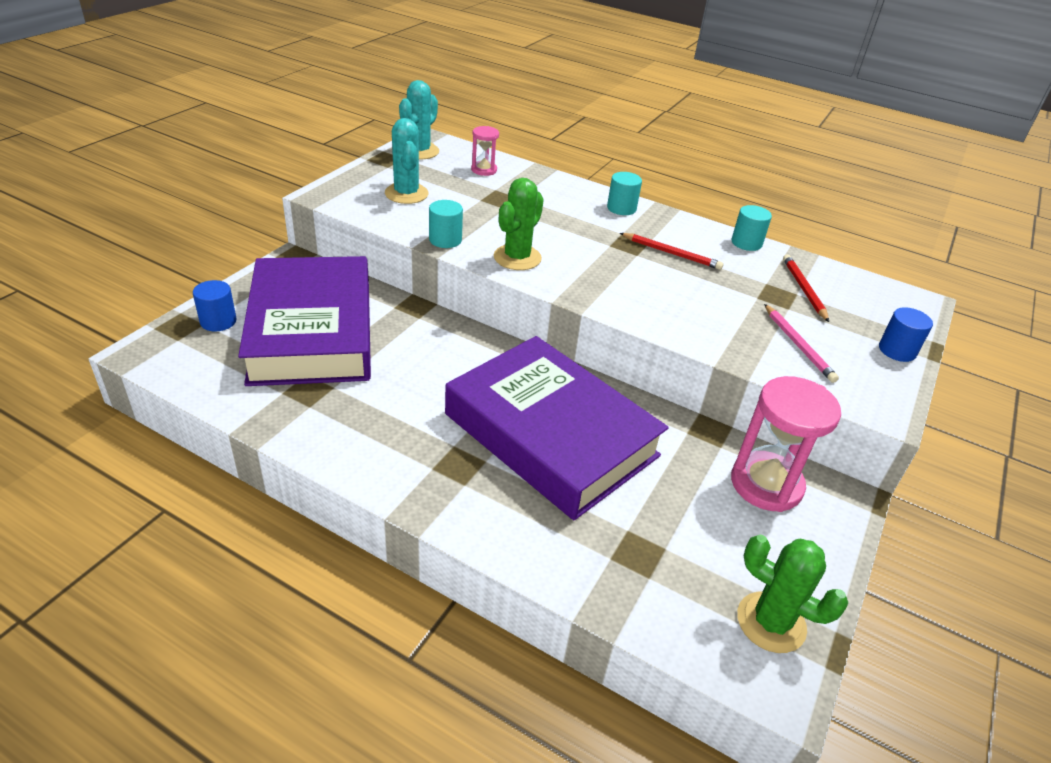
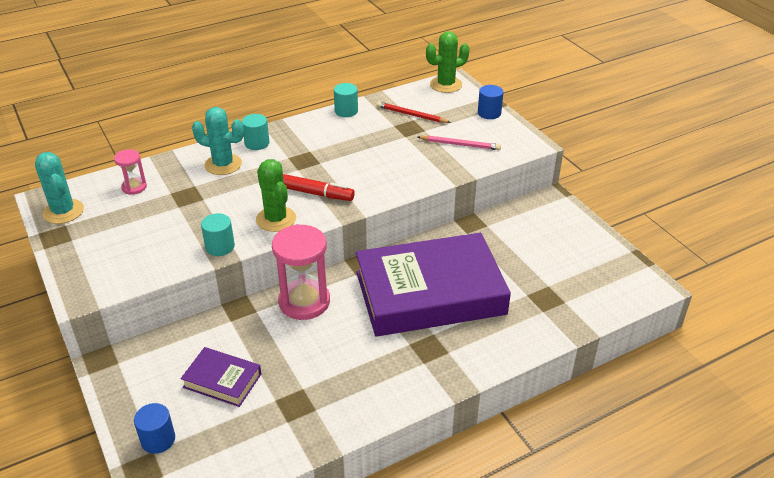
camera: 55 degrees left, 0 degrees up
purple book [238,256,371,386] -> purple book [181,347,261,407], size x0.44
turquoise cactus [385,118,429,204] -> turquoise cactus moved to [192,107,244,175]
red pencil [620,233,723,270] -> none
pink hourglass [731,376,841,512] -> pink hourglass moved to [272,224,330,320]
green cactus [737,535,848,653] -> green cactus moved to [426,31,470,93]
none -> red marker [283,174,355,201]

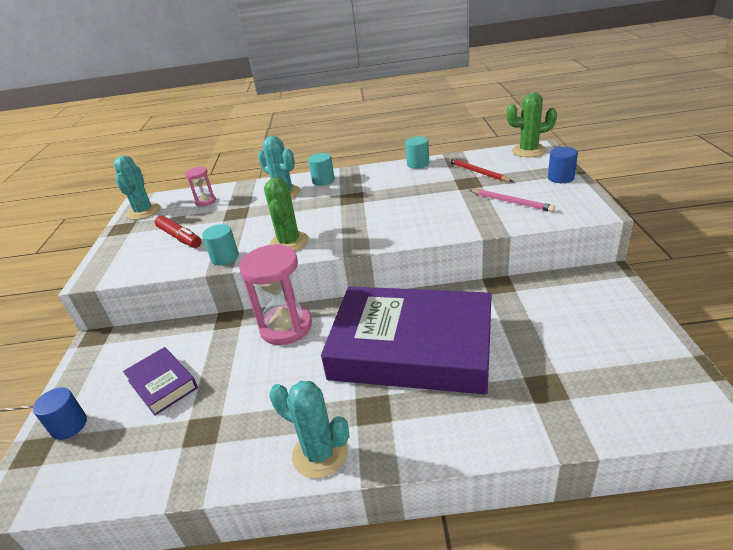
camera: 30 degrees right, 5 degrees down
red marker [283,174,355,201] -> red marker moved to [155,215,201,248]
none -> turquoise cactus [269,381,349,478]

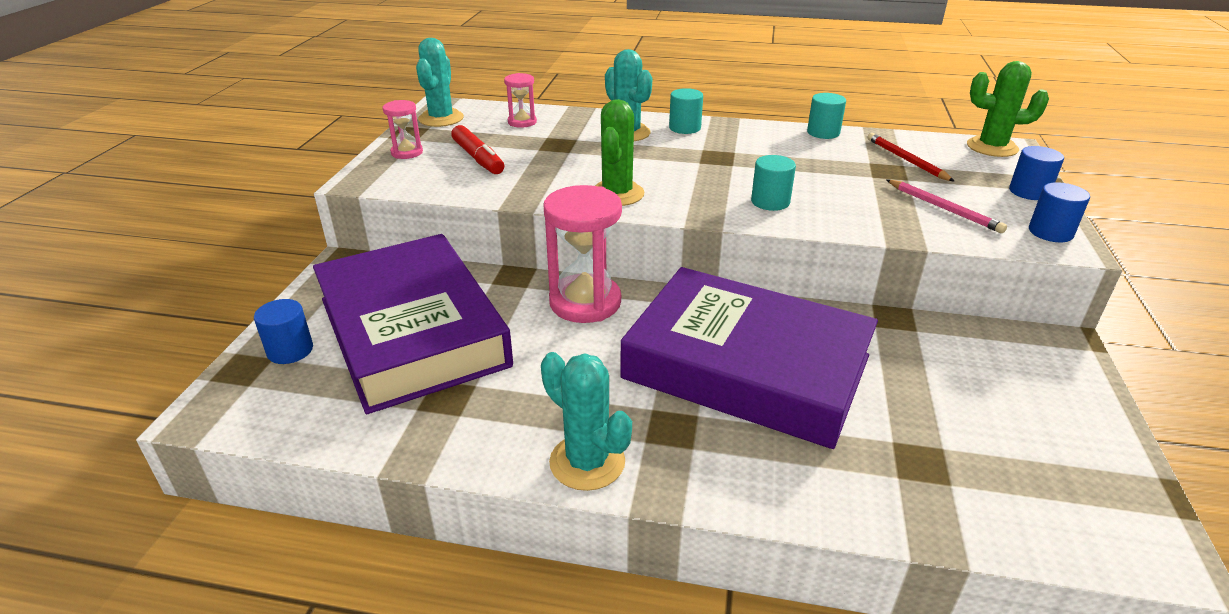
camera: 10 degrees right, 0 degrees up
purple book [123,347,198,416] -> purple book [313,234,513,414], size x2.30
turquoise cylinder [202,224,239,265] -> turquoise cylinder moved to [751,155,796,211]
none -> pink hourglass [382,100,423,159]
none -> blue cylinder [1029,182,1090,242]

